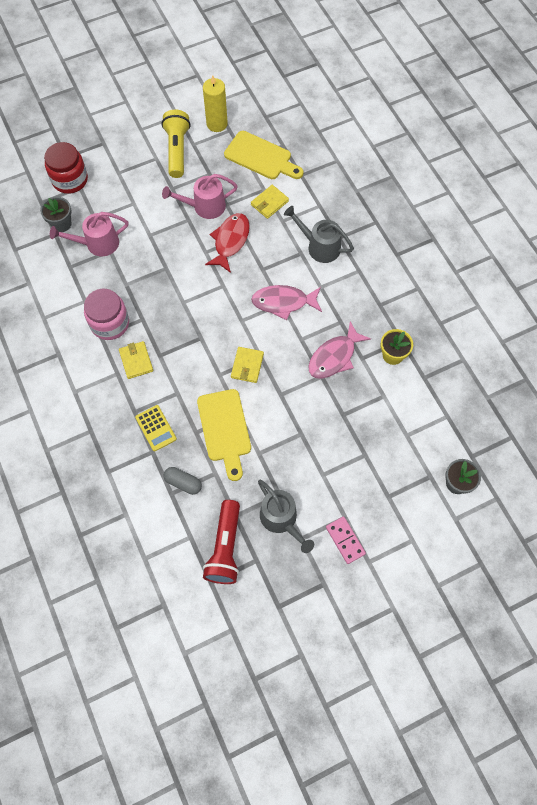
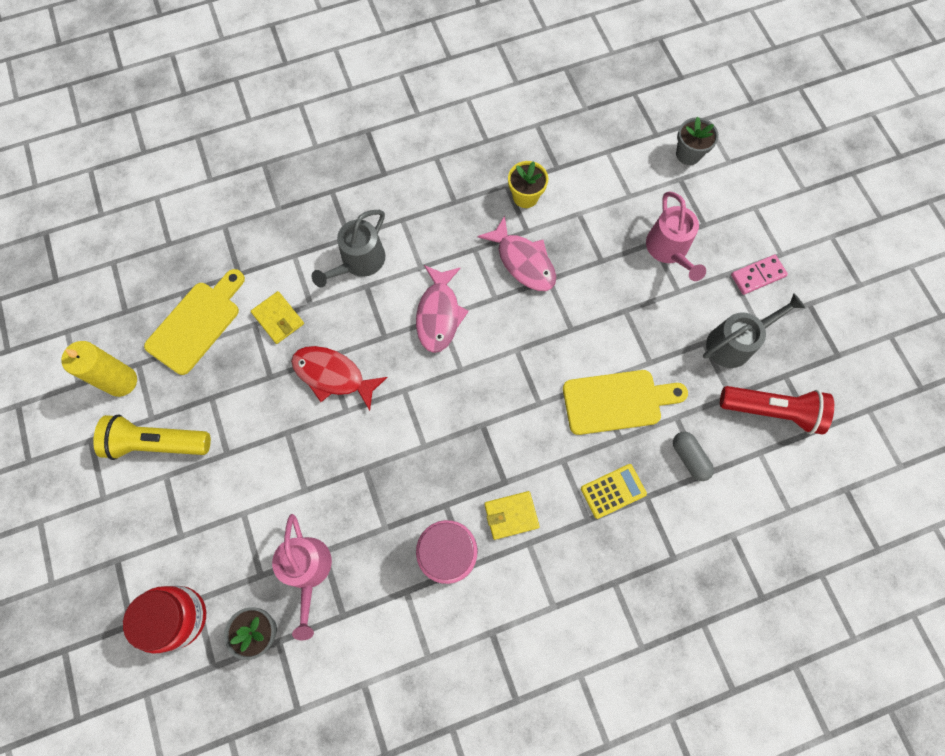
camera: 85 degrees left, 5 degrees up
pink watering can [162,174,238,219] -> pink watering can moved to [646,191,706,281]
grey capsule [163,467,202,495] -> grey capsule turned 60 degrees counterclockwise [673,432,714,481]
yellow wallet [231,347,264,383] -> none

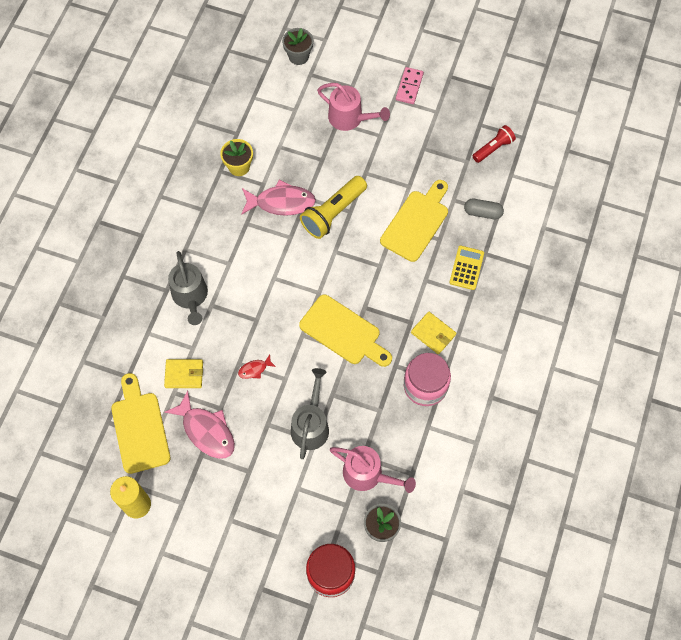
camera: 50 degrees left, 5 degrees down
yellow flashlight [93,414,211,460] -> yellow flashlight moved to [300,176,367,239]
red fish [291,346,388,411] -> red fish [238,355,276,379], size x0.48
pink fish [416,265,469,353] -> pink fish moved to [164,390,235,459]
yellow wallet [484,491,540,540] -> yellow wallet turned 75 degrees counterclockwise [411,312,456,354]
grey watering can [703,294,805,368] -> grey watering can moved to [291,368,329,459]
red flashlight [720,386,834,434] -> red flashlight [473,125,516,163], size x0.62
none -> yellow cutting board [299,294,392,367]

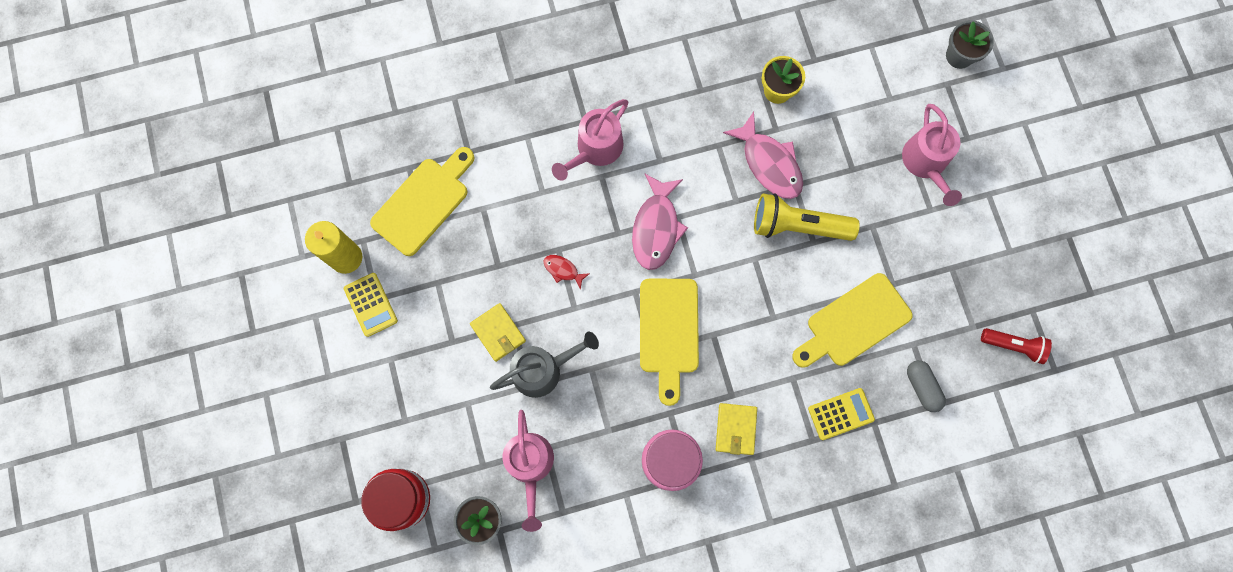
camera: 55 degrees right, 10 degrees up
yellow wallet [164,359,203,388] -> yellow wallet moved to [470,303,526,362]
pink fish [164,390,235,459] -> pink fish moved to [632,174,688,270]
grey watering can [168,251,208,325] -> pink watering can [552,99,629,180]
yellow cutting board [380,180,448,262] -> yellow cutting board turned 150 degrees clockwise [792,273,913,368]
pink domino [396,67,424,104] -> none
none -> yellow calculator [344,273,398,337]

